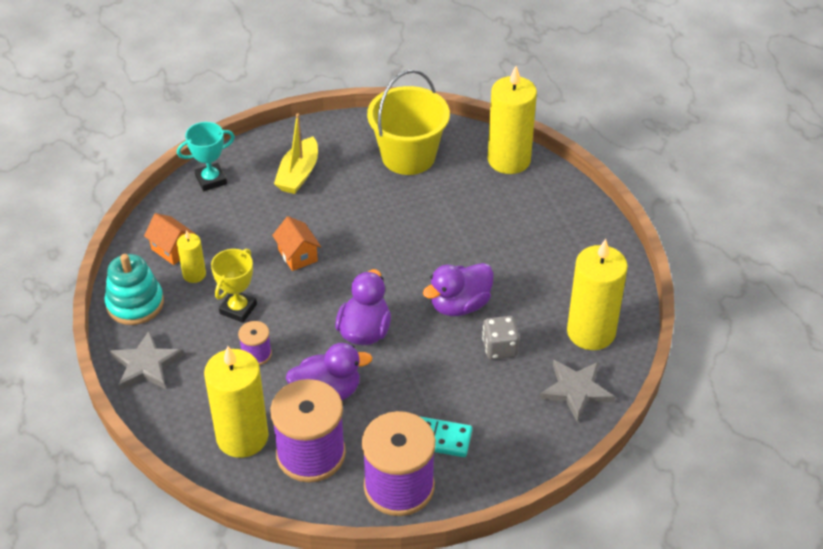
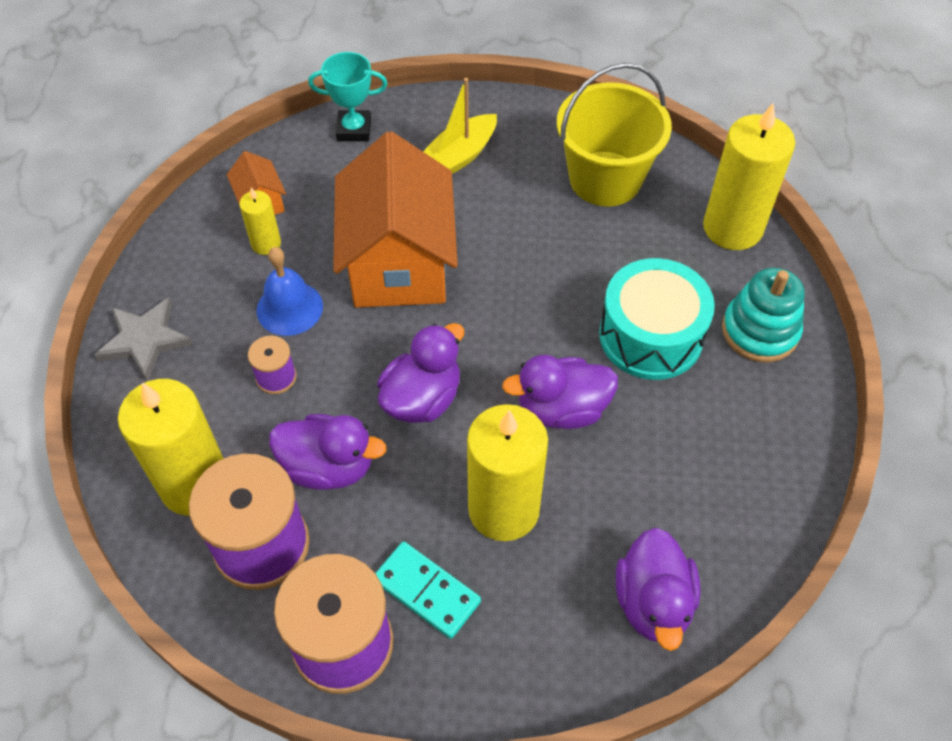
camera: 25 degrees right, 10 degrees up
turquoise stacking toy [104,254,164,325] -> turquoise stacking toy moved to [722,268,804,362]
yellow trophy [211,249,257,323] -> blue bell [256,247,323,336]
orange house [272,216,321,271] -> orange house [333,131,458,308], size x2.37
grey dice [482,316,520,359] -> none
grey star [539,360,615,422] -> purple duck [616,527,700,651]
yellow candle [567,239,628,350] -> yellow candle moved to [467,404,548,541]
none -> turquoise drum [599,258,715,380]

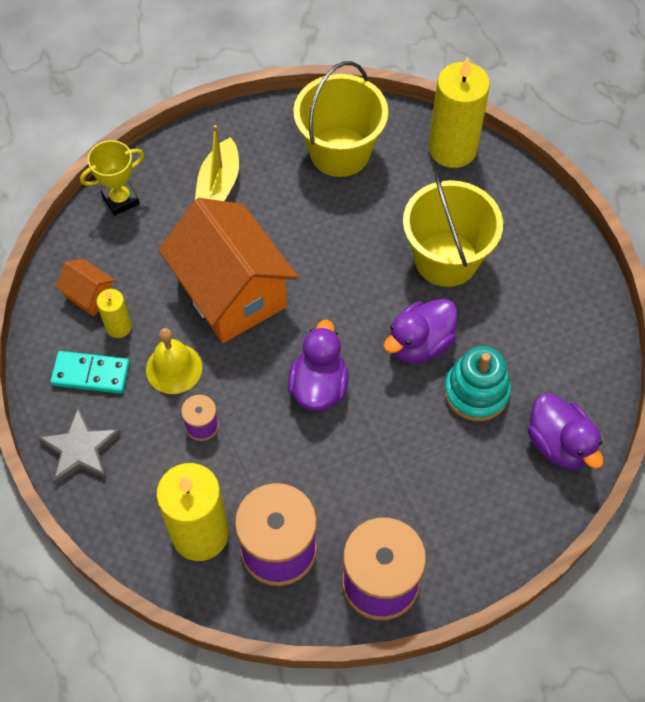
camera: 30 degrees left, 5 degrees up
blue bell [256,247,323,336] -> yellow bell [146,328,202,394]
purple duck [269,414,387,490] -> none
turquoise trophy [308,52,388,141] -> yellow trophy [80,140,144,216]
turquoise domino [376,541,481,639] -> turquoise domino moved to [50,351,130,394]
yellow candle [467,404,548,541] -> none
turquoise drum [599,258,715,380] -> yellow bucket [403,173,503,287]
turquoise stacking toy [722,268,804,362] -> turquoise stacking toy moved to [444,346,511,421]

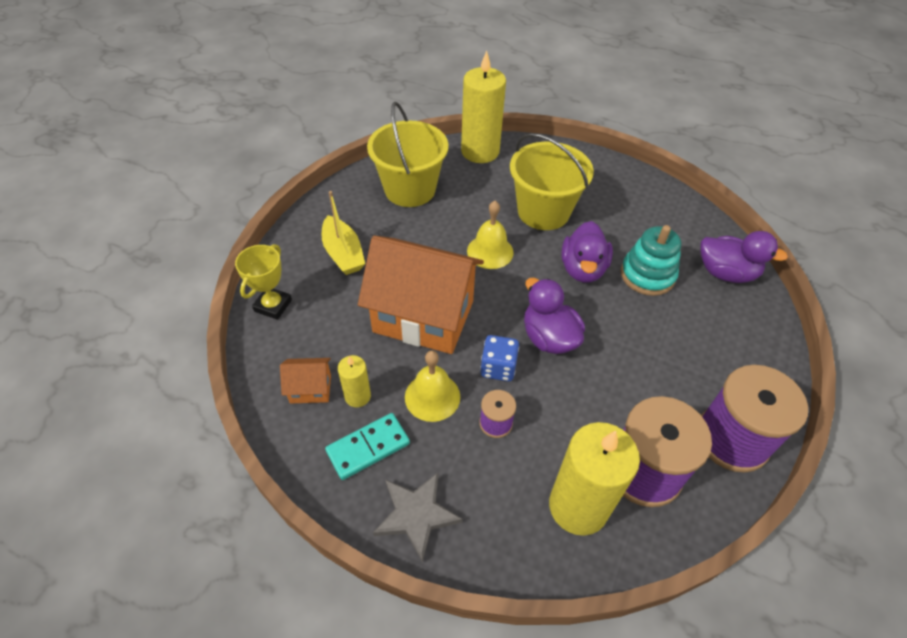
camera: 40 degrees left, 10 degrees down
none -> yellow bell [467,201,514,269]
none -> blue dice [480,335,519,381]

